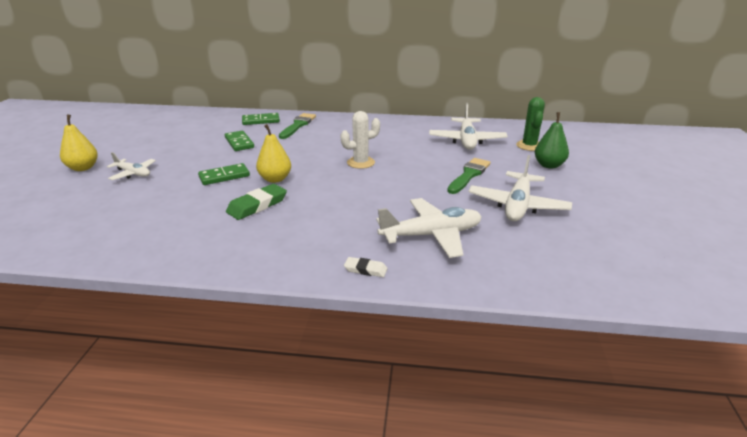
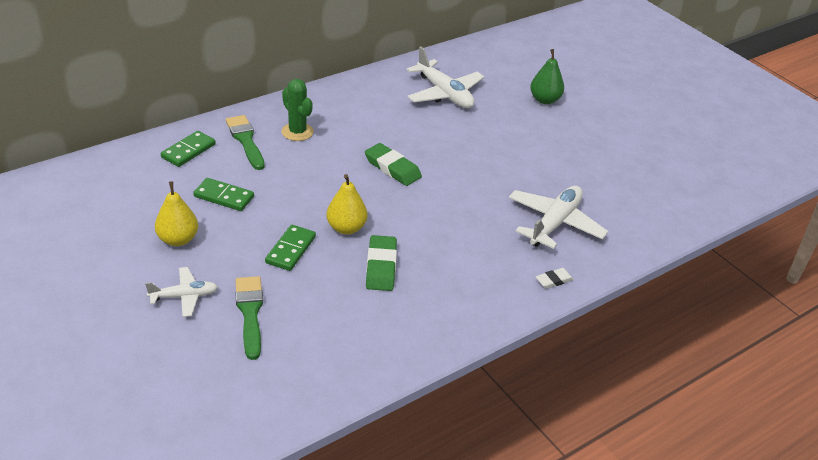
camera: 45 degrees left, 10 degrees up
yellow pear [60,114,98,171] -> yellow pear moved to [155,181,198,246]
white cactus [340,111,380,169] -> green eraser [365,143,422,186]
green brush [447,158,491,194] -> green brush moved to [235,276,263,360]
white plane [468,155,572,221] -> none
green cactus [516,97,545,151] -> green cactus moved to [281,79,314,141]

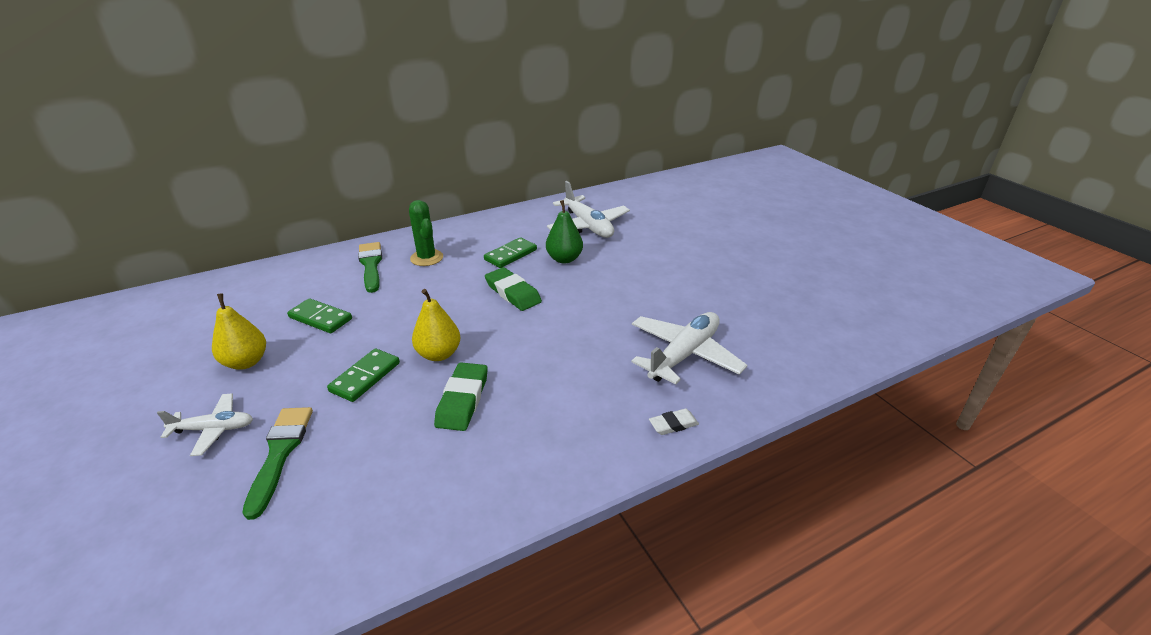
camera: 10 degrees right, 5 degrees down
green domino [161,131,216,167] -> green domino moved to [484,237,537,268]
green pear [530,49,564,104] -> green pear moved to [546,200,583,264]

